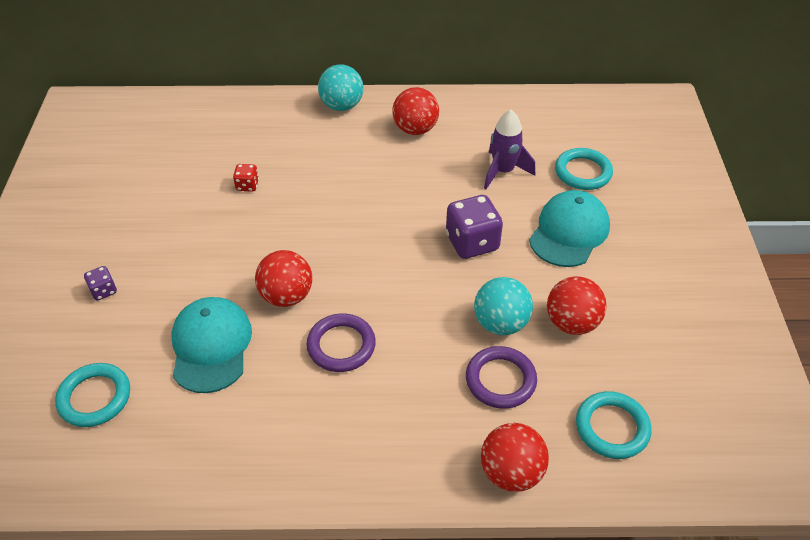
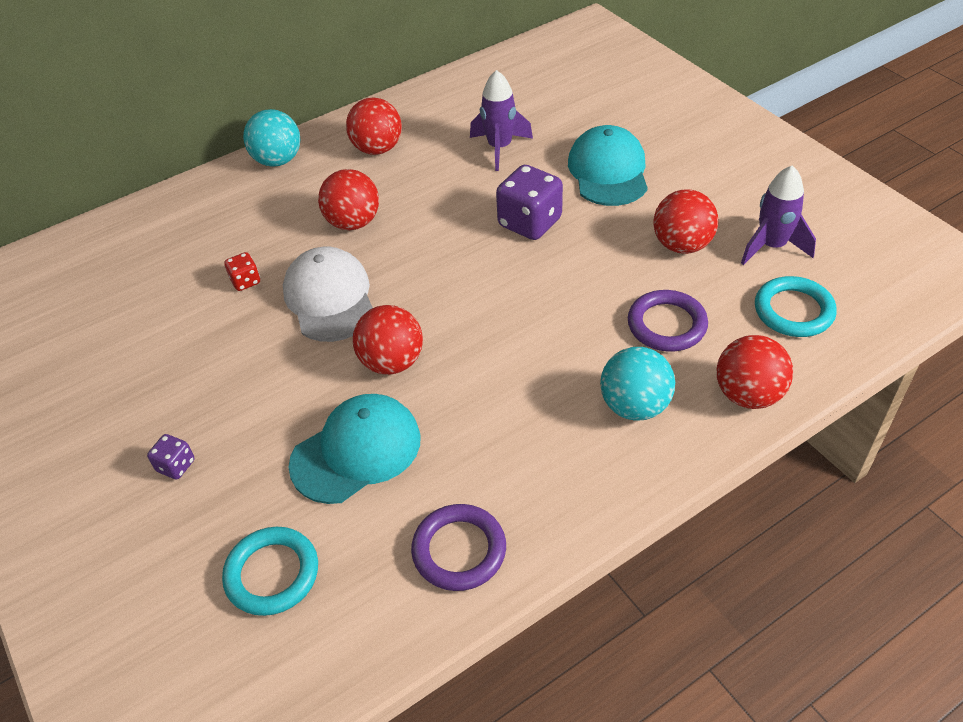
camera: 30 degrees left, 0 degrees up
turquoise cap [171,297,252,393] -> turquoise cap turned 90 degrees clockwise [289,394,421,504]
purple ring [306,313,376,372] -> purple ring moved to [411,504,506,591]
turquoise ball [474,277,533,335] -> turquoise ball moved to [600,347,675,421]
turquoise ring [555,148,613,190] -> none
none -> white cap [283,247,373,342]
none -> red ball [318,169,379,230]
none -> purple rocket [741,165,816,265]

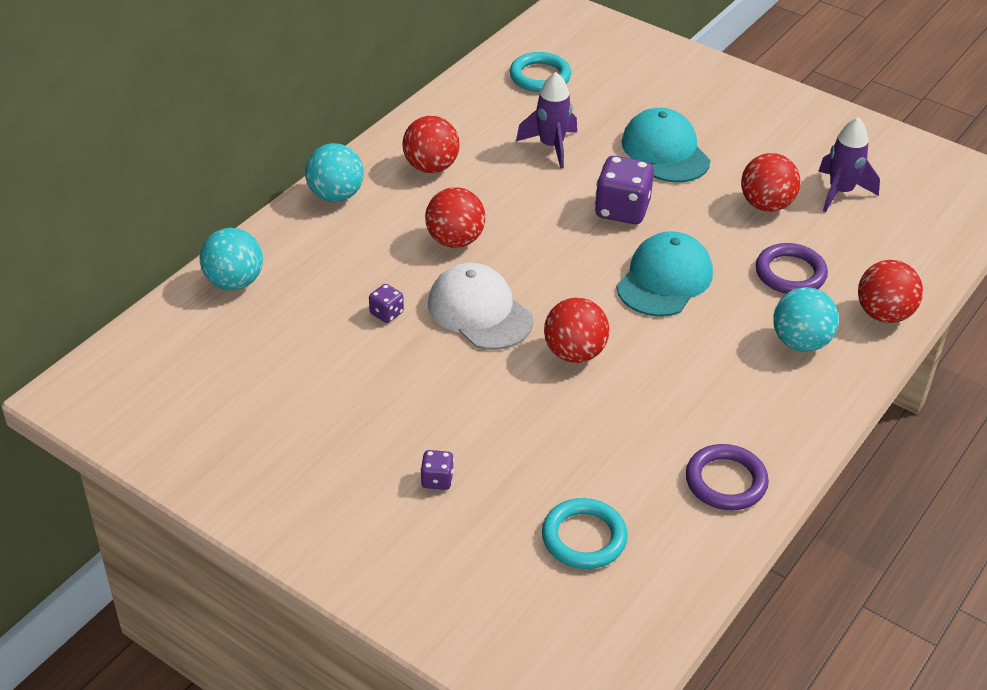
camera: 25 degrees left, 5 degrees down
red dice [224,252,260,291] -> purple dice [369,284,404,323]
turquoise cap [289,394,421,504] -> turquoise cap moved to [616,231,713,317]
turquoise ring [755,276,837,337] -> turquoise ring moved to [510,52,571,92]
none -> turquoise ball [200,228,263,290]

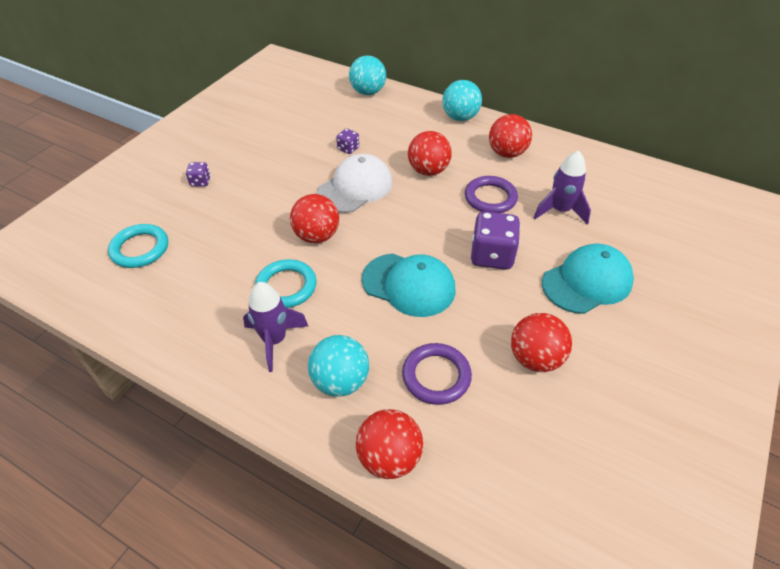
camera: 85 degrees right, 5 degrees up
turquoise ring [510,52,571,92] -> turquoise ring moved to [255,259,316,308]
purple ring [686,444,769,510] -> purple ring moved to [465,176,518,213]
purple rocket [818,117,880,212] -> purple rocket moved to [243,282,308,372]

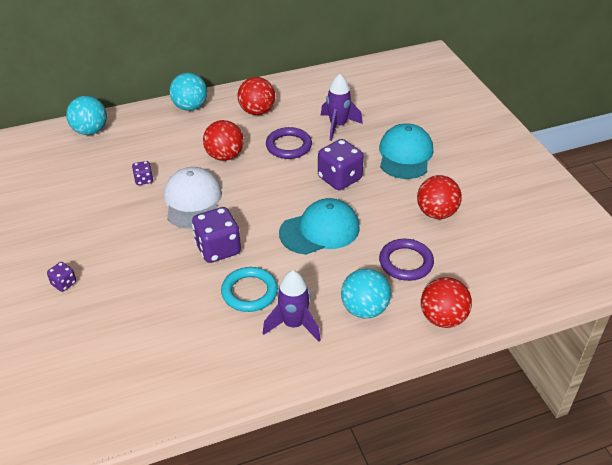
camera: 50 degrees left, 5 degrees down
turquoise ring [108,224,168,268] -> none
red ball [290,194,339,243] -> purple dice [192,207,241,263]

